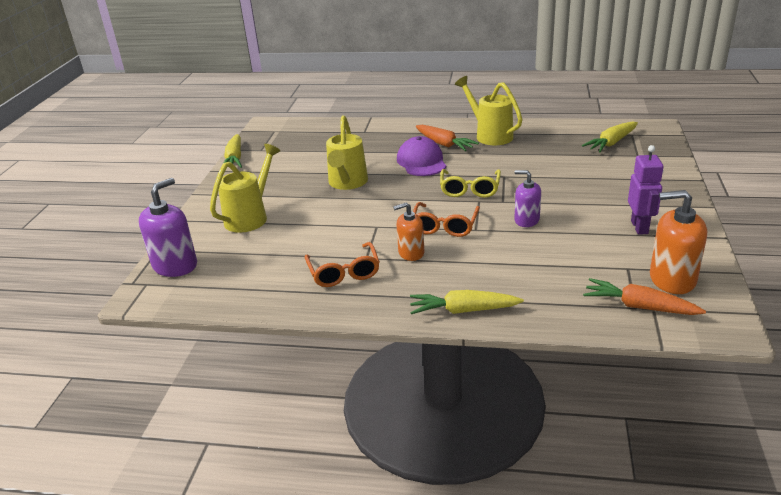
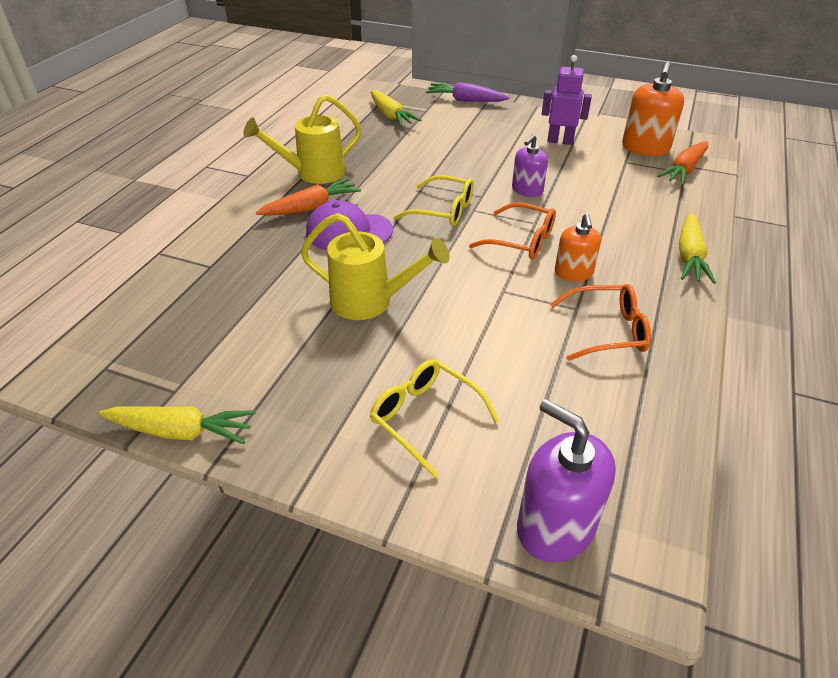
camera: 80 degrees left, 10 degrees up
yellow watering can [210,144,280,233] -> yellow glasses [370,359,500,478]
none -> purple carrot [426,82,509,102]

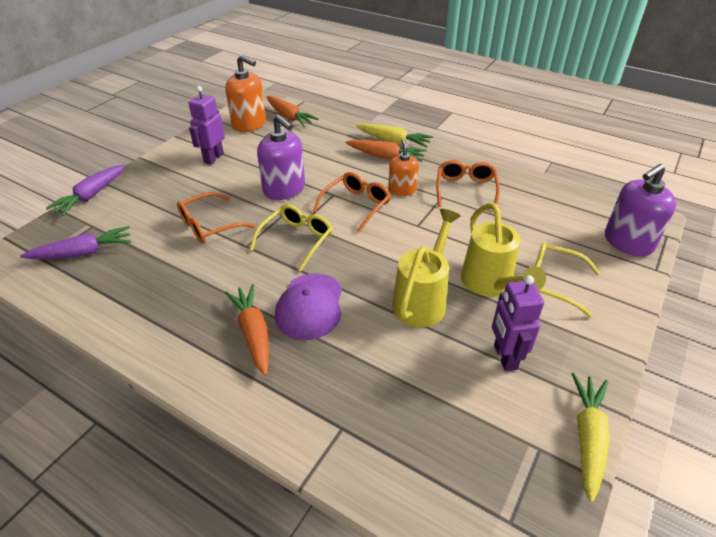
camera: 80 degrees left, 0 degrees up
yellow watering can [243,94,362,184] -> yellow watering can moved to [461,203,546,297]
yellow glasses [370,359,500,478] -> yellow glasses turned 60 degrees clockwise [535,243,600,317]
yellow carrot [371,90,421,126] -> purple carrot [20,226,131,259]
purple soap dispenser [512,134,548,197] -> purple soap dispenser [257,115,305,200], size x1.58
orange soap dispenser [555,213,601,281] -> orange soap dispenser turned 105 degrees counterclockwise [388,139,419,196]
none -> orange glasses [177,192,255,244]
none -> orange carrot [346,140,427,162]
none -> purple robot [492,275,544,371]

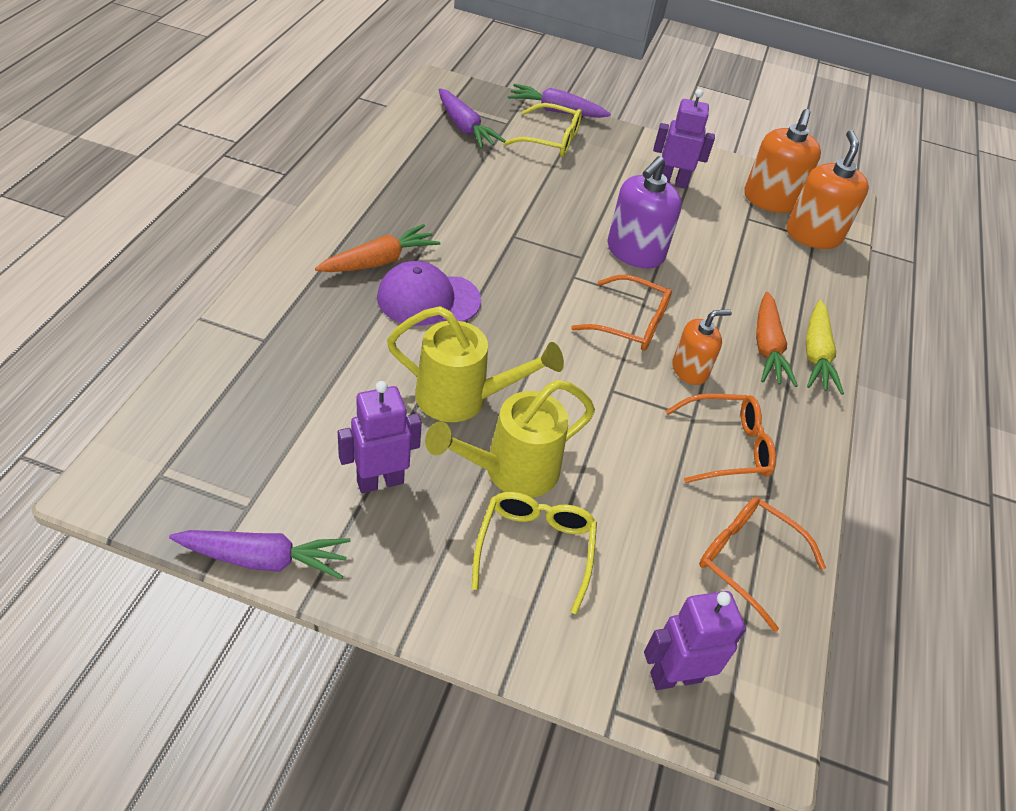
camera: 70 degrees right, 5 degrees up
orange glasses [177,192,255,244] -> orange glasses moved to [699,497,826,632]
yellow glasses [250,204,333,272] -> yellow glasses moved to [503,103,582,157]
orange carrot [267,96,319,127] -> orange soap dispenser [787,130,869,249]
yellow carrot [572,373,610,503] -> purple carrot [169,530,350,579]
purple soap dispenser [605,164,676,257] -> purple robot [644,591,746,690]

